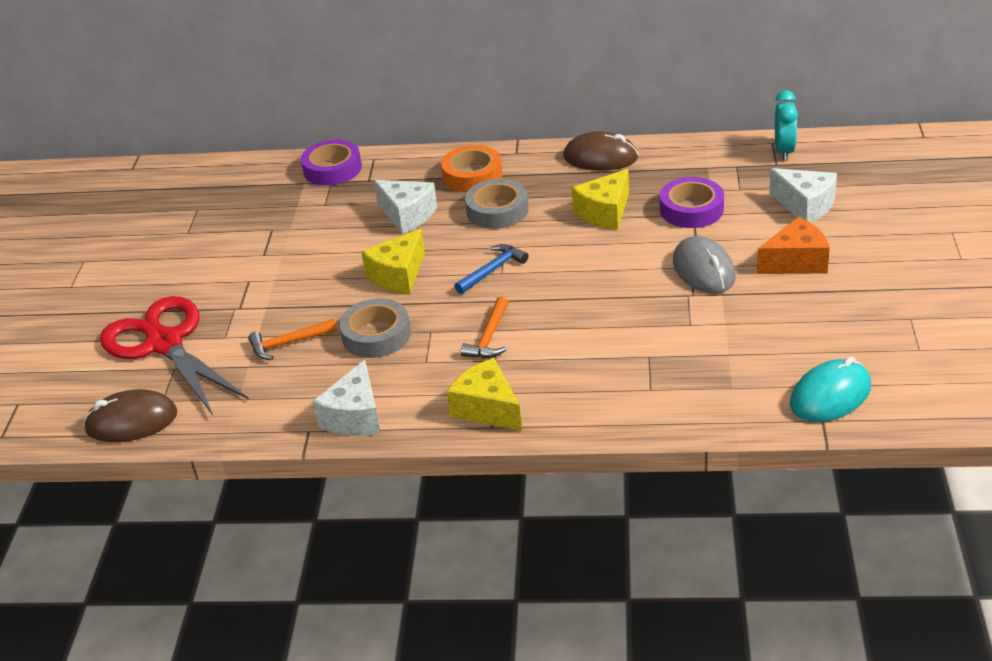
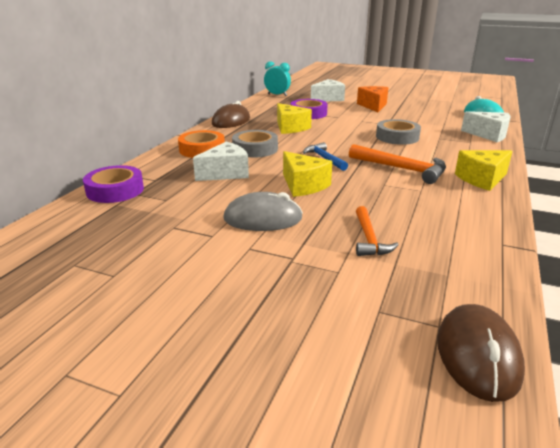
camera: 75 degrees left, 10 degrees down
red scissors [100,296,249,415] -> none
white cheese [313,360,381,436] -> white cheese moved to [461,111,510,142]
grey tape [339,299,411,358] -> grey tape moved to [376,119,421,145]
orange hammer [461,297,509,358] -> orange hammer [349,144,446,184], size x1.56
grey mouse [673,236,736,294] -> grey mouse moved to [223,192,303,231]

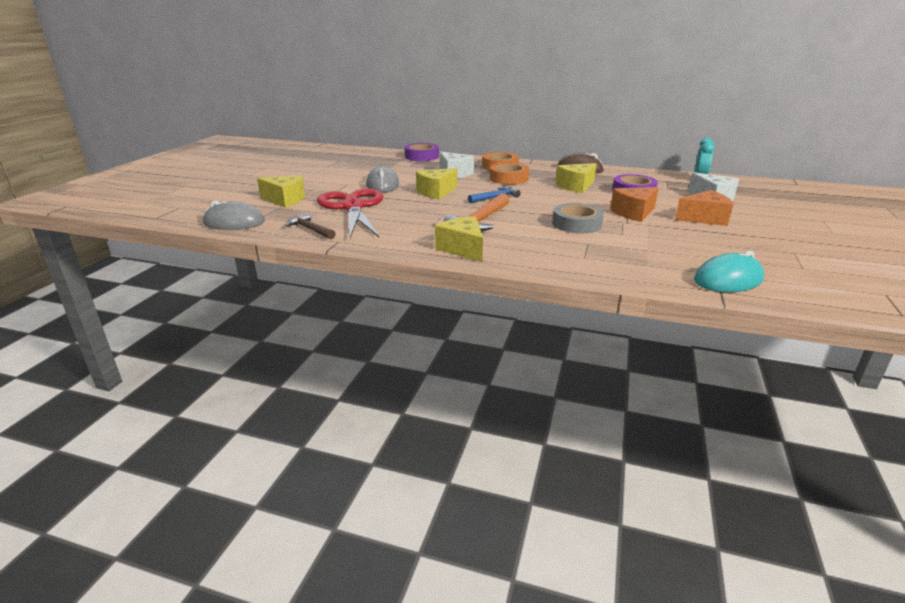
camera: 85 degrees right, 0 degrees up
grey tape [232,130,278,158] -> orange tape [490,163,529,185]
orange hammer [356,206,399,256] -> red scissors [317,189,383,238]
brown mouse [437,304,525,402] -> grey mouse [203,201,265,230]
white cheese [461,111,510,142] -> none
none -> yellow cheese [257,176,305,208]
none -> brown hammer [286,213,336,239]
none -> orange cheese [610,187,659,222]

